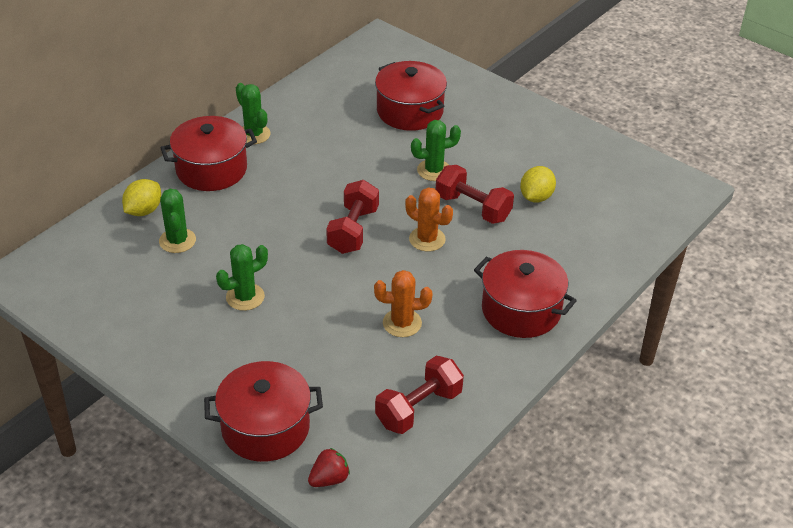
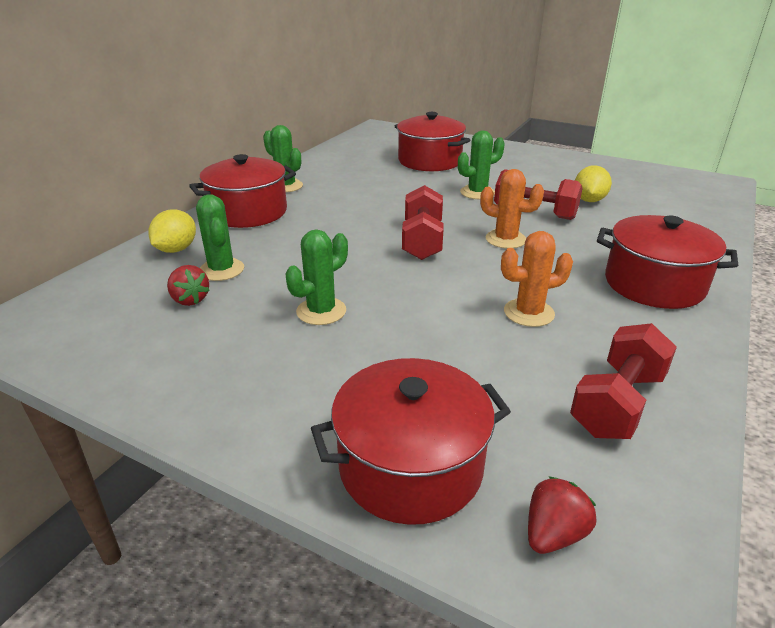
camera: 10 degrees left, 10 degrees down
none -> red strawberry [167,265,209,306]

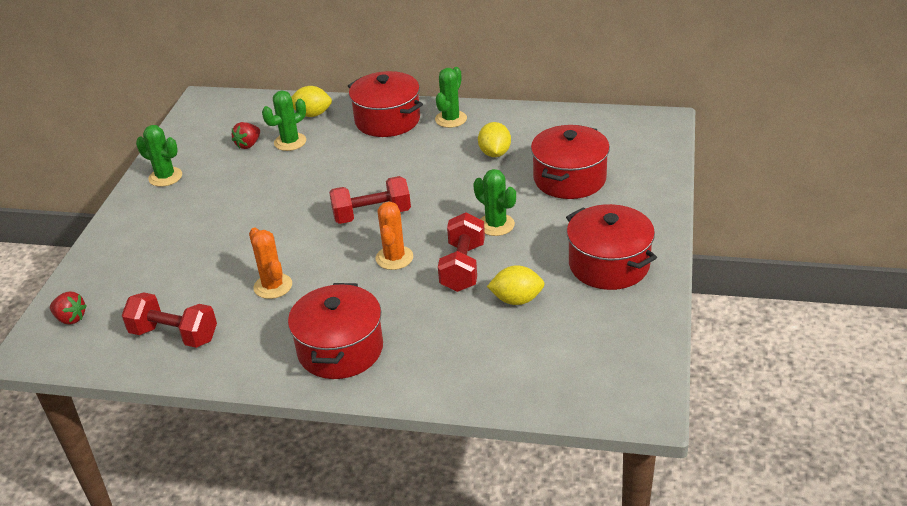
camera: 75 degrees right, 5 degrees up
green cactus [286,229,348,325] -> green cactus moved to [136,125,182,187]
red pot [311,358,511,525] -> red pot moved to [566,204,657,290]
none -> yellow lemon [478,122,511,157]

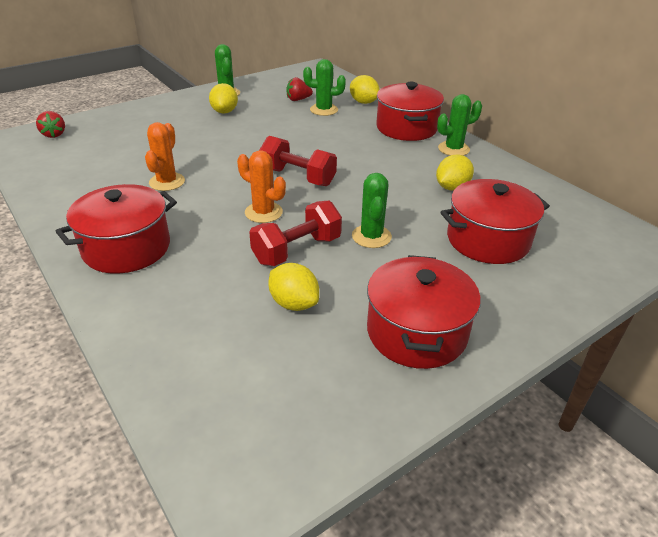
camera: 40 degrees right, 0 degrees up
red dumbbell [122,292,217,348] -> none
orange cactus [376,202,413,270] -> orange cactus turned 75 degrees clockwise [237,150,286,223]
none -> yellow lemon [209,83,238,114]

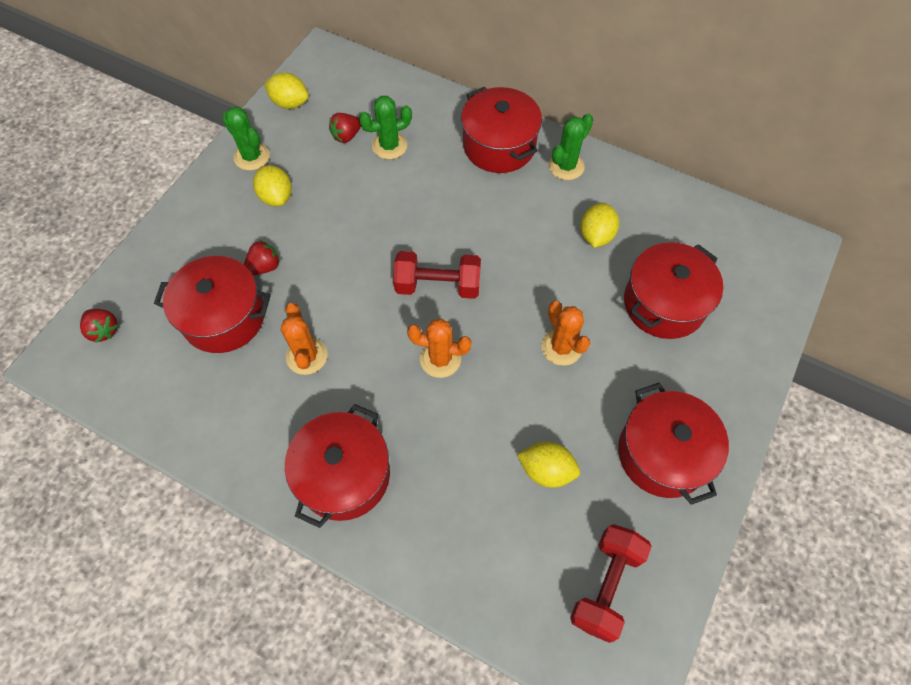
camera: 25 degrees left, 25 degrees up
red dumbbell [249,201,342,266] -> red dumbbell moved to [570,524,652,643]
yellow lemon [350,75,380,104] -> yellow lemon moved to [264,73,309,109]
green cactus [352,173,392,248] -> orange cactus [541,301,590,366]
none -> red pot [154,256,271,353]
none -> red strawberry [244,240,280,276]

